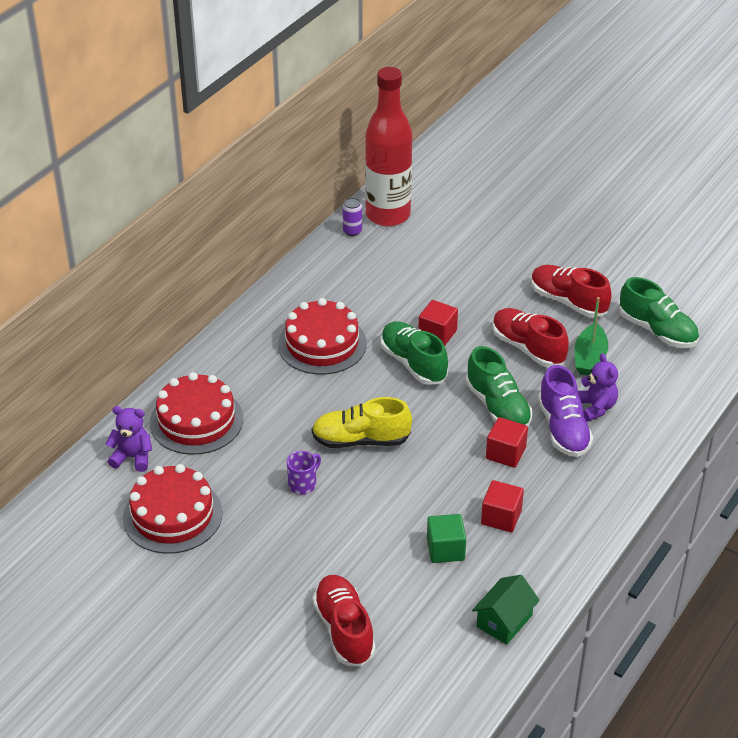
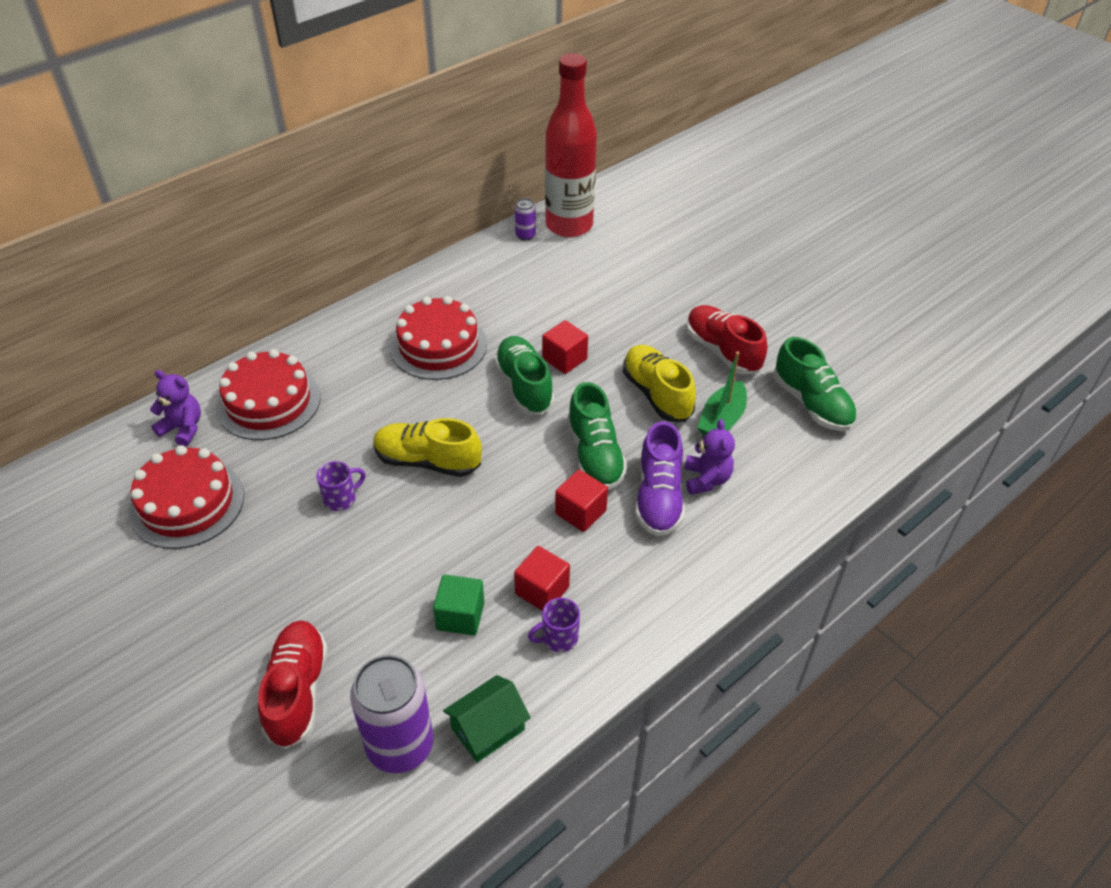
camera: 15 degrees right, 5 degrees up
red shoe [492,308,569,367] -> yellow shoe [623,345,696,422]
none -> purple can [350,655,433,773]
none -> purple mug [528,598,580,652]

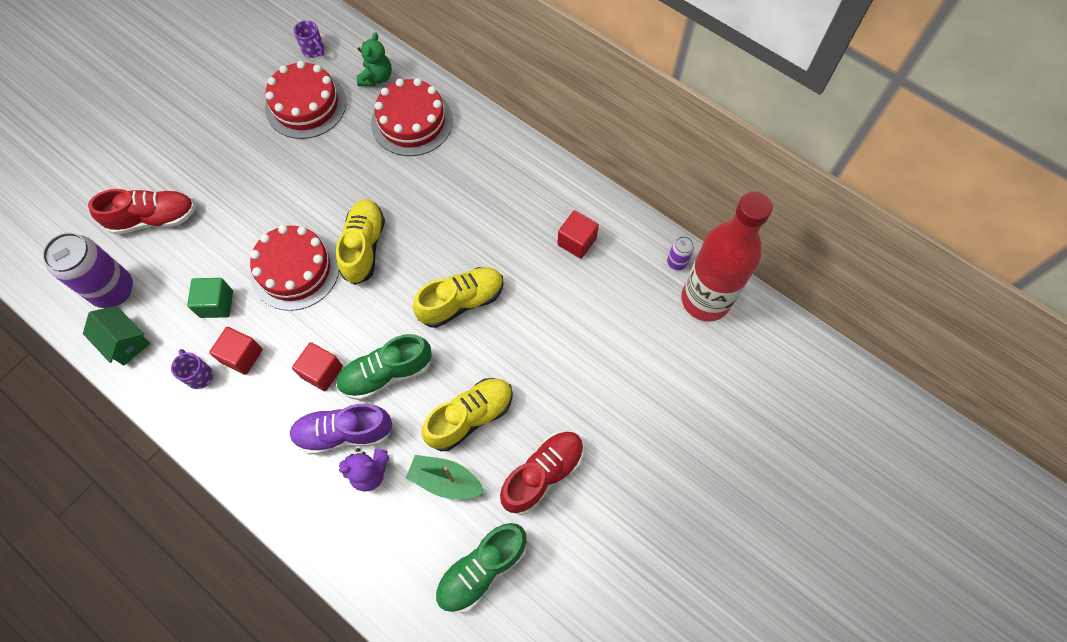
camera: 80 degrees right, 20 degrees up
purple teddy bear [150,370,201,447] -> green teddy bear [357,32,392,86]
purple mug [317,461,366,511] -> purple mug moved to [294,20,324,58]
red cake [390,296,487,380] -> red cake moved to [250,225,339,311]
green shoe [494,336,555,415] -> yellow shoe [413,267,504,328]
red cube [542,320,588,374] -> red cube moved to [557,210,599,259]

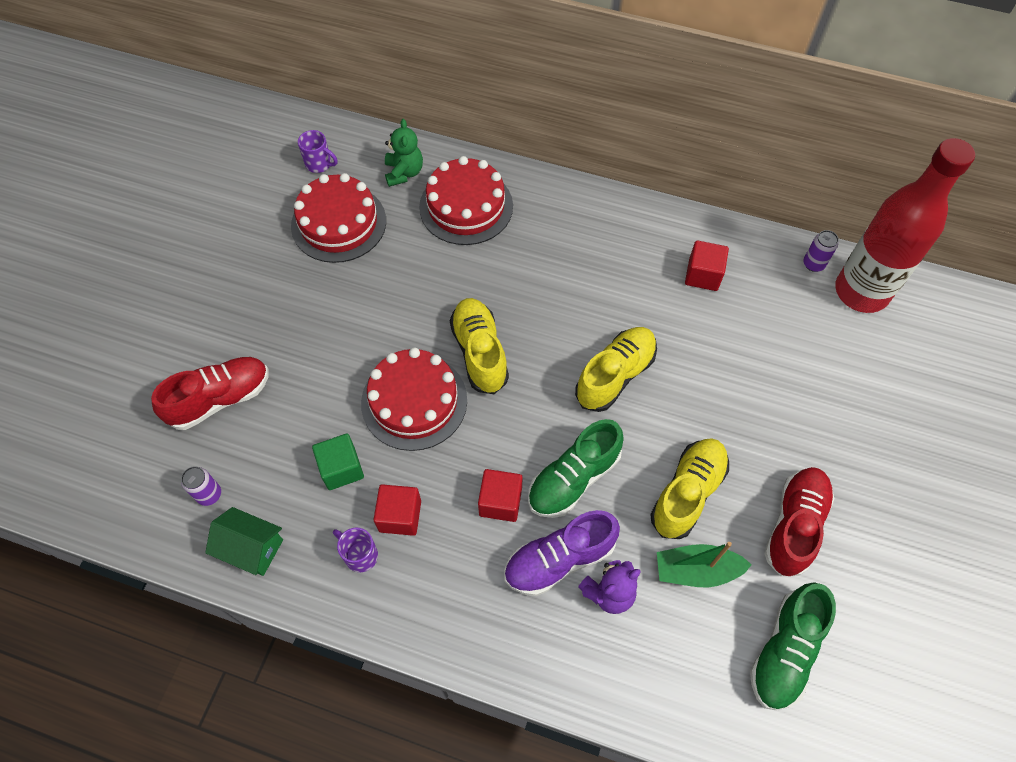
camera: 20 degrees left, 5 degrees down
purple can [42,232,133,308] -> purple can [181,466,221,506], size x0.46

